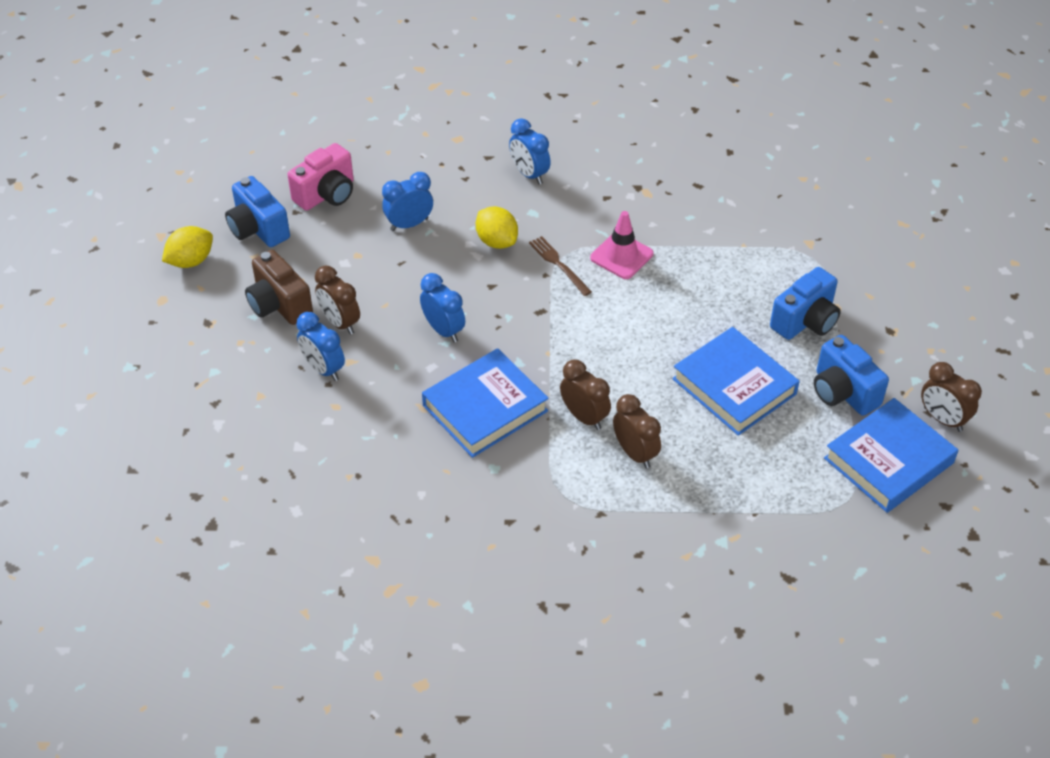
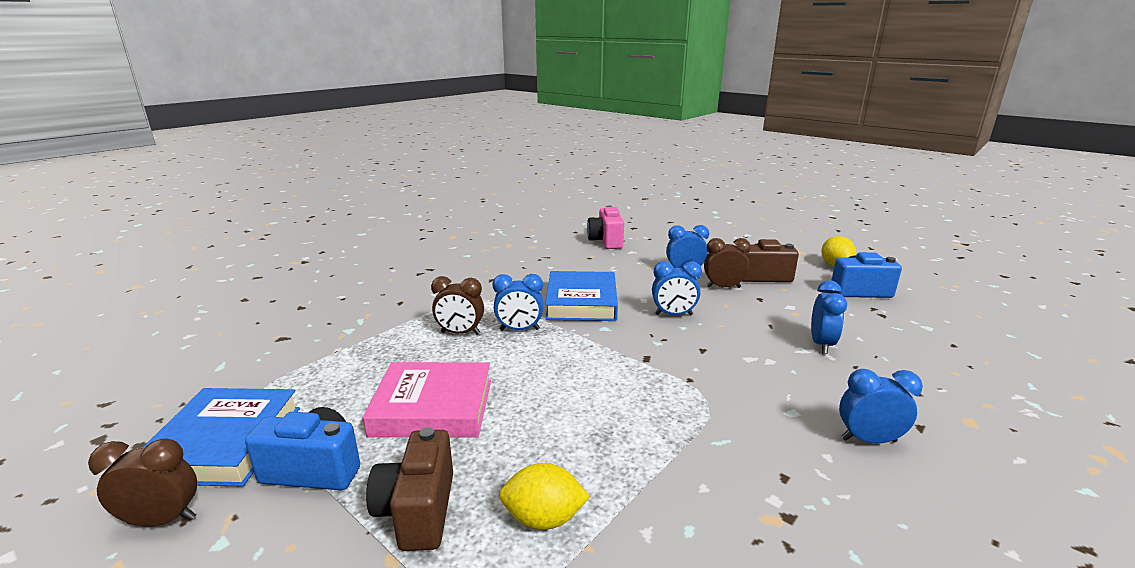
camera: 130 degrees right, 25 degrees down
pink camera [287,143,354,211] -> pink camera moved to [587,206,624,249]
yellow lemon [476,206,518,249] -> yellow lemon moved to [499,463,590,530]
brown fork [529,236,592,296] -> none
brown clock [560,360,611,430] -> blue clock [493,274,543,331]
pink traffic cone [590,211,653,279] -> none
blue book [672,327,800,436] -> pink book [363,362,491,438]
blue camera [770,267,841,340] -> brown camera [366,427,453,551]

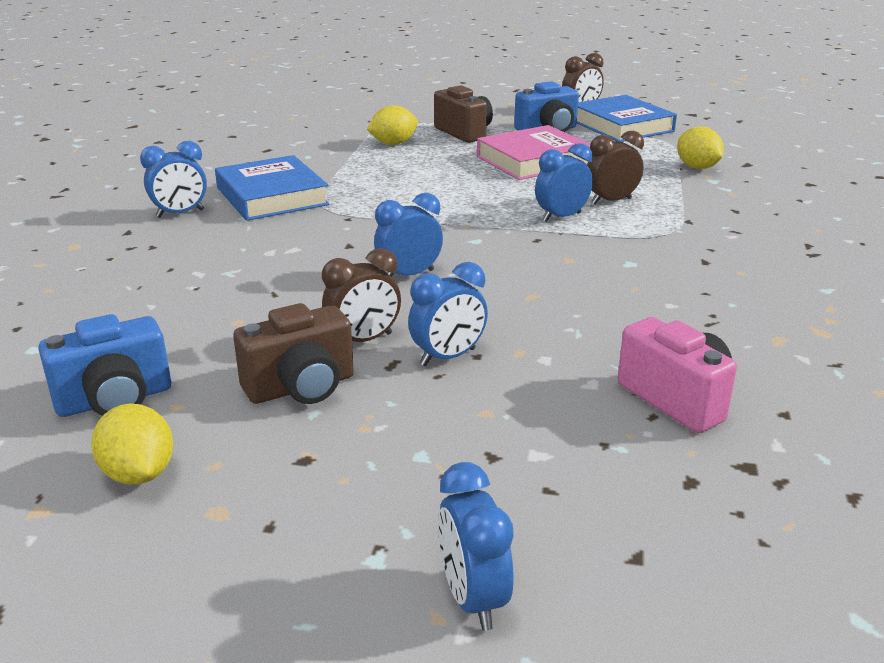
camera: 150 degrees right, 5 degrees up
blue book [545,271,618,321] -> blue book moved to [215,155,329,221]
blue clock [811,280,847,354] -> blue clock moved to [438,462,514,631]
none -> yellow lemon [677,127,724,169]

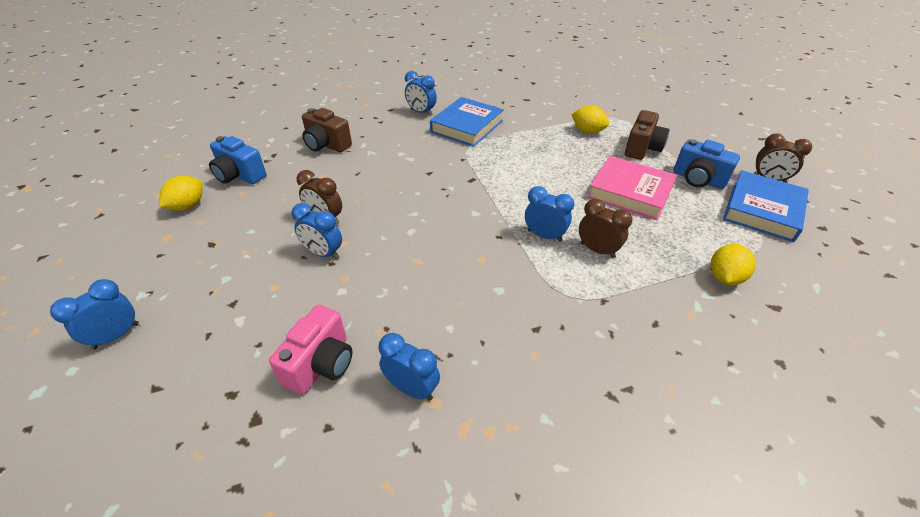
camera: 60 degrees right, 15 degrees up
brown camera [233,303,354,404] -> brown camera moved to [302,108,352,152]
blue clock [374,193,443,277] -> blue clock moved to [378,333,440,401]

